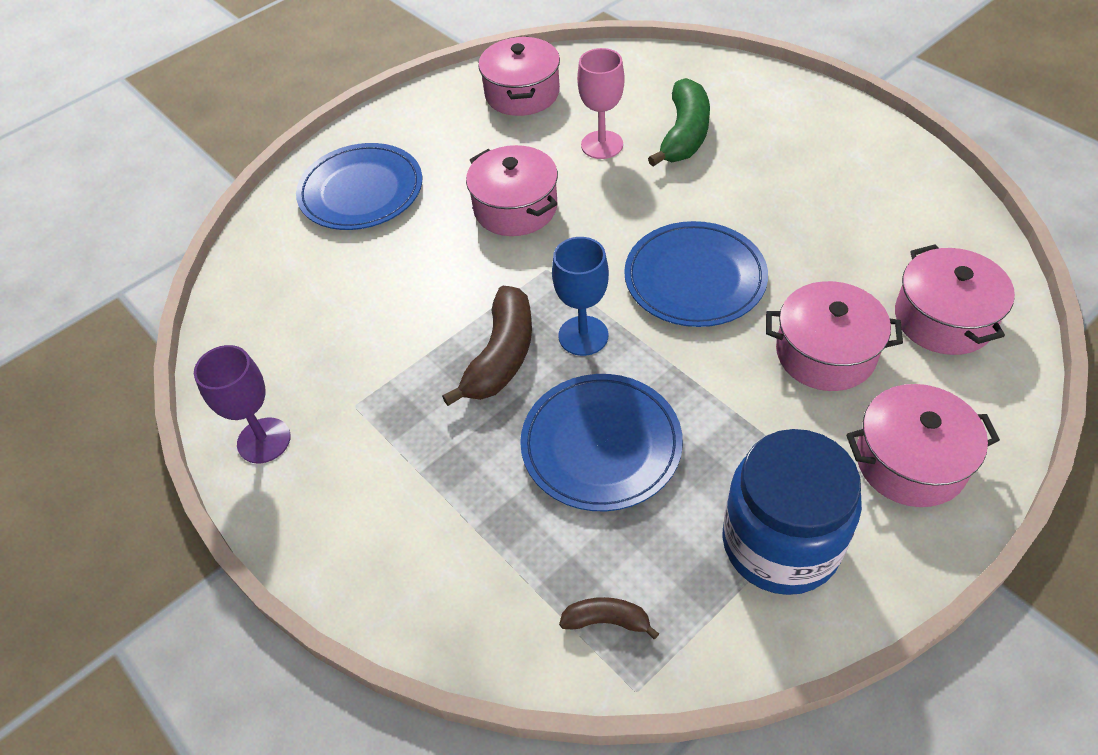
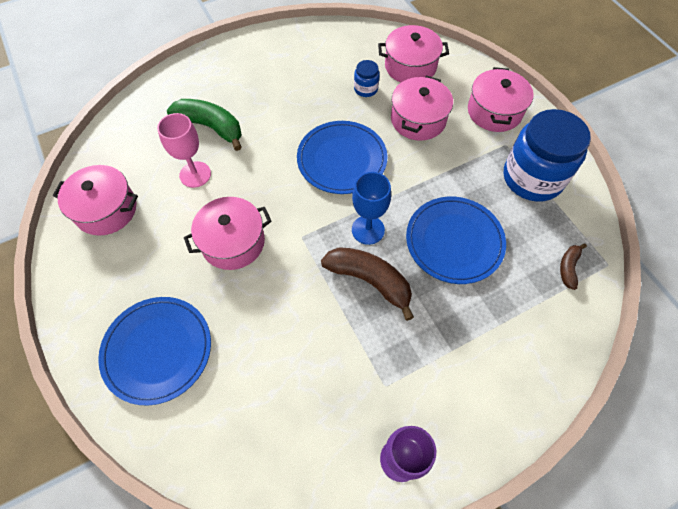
camera: 80 degrees left, 10 degrees up
none -> blue jar [354,60,380,97]

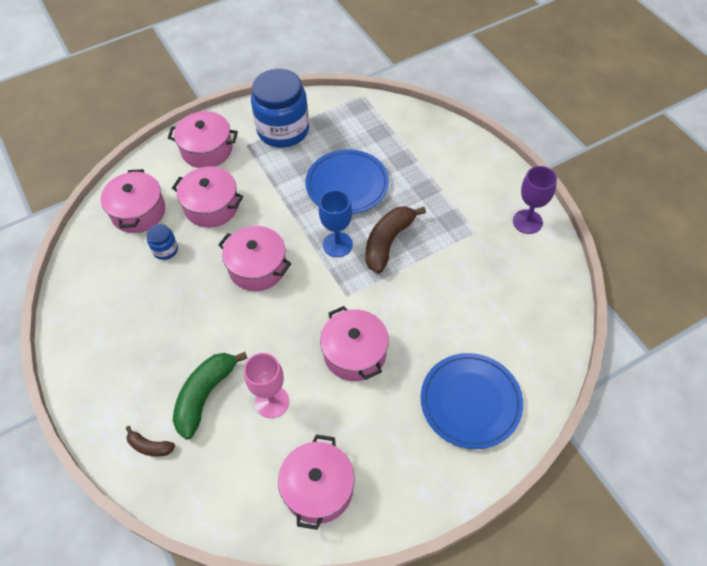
camera: 90 degrees left, 5 degrees down
blue plate [297,121,387,194] -> pink pot [218,226,291,291]
brown banana [560,243,587,290] -> brown banana moved to [126,426,175,457]

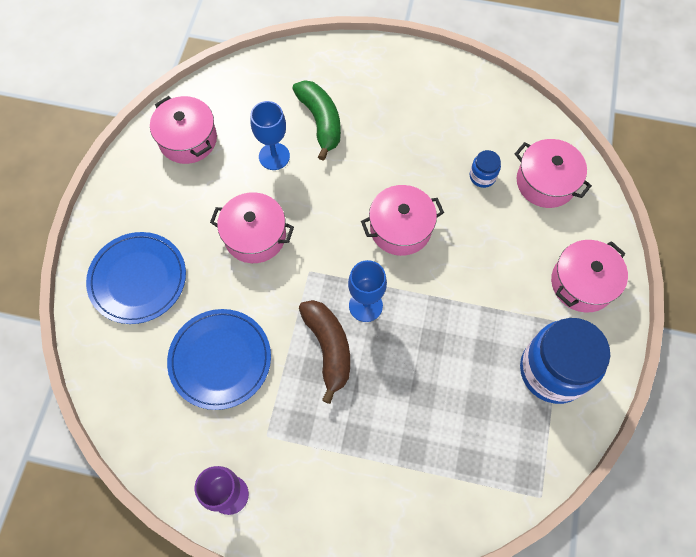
camera: 130 degrees right, 10 degrees up
brown banana [126,426,175,457] -> none
pink pot [172,166,243,228] -> none
pink goblet [244,353,289,418] -> blue goblet [250,101,290,170]
blue plate [306,149,389,214] -> blue plate moved to [167,309,271,410]

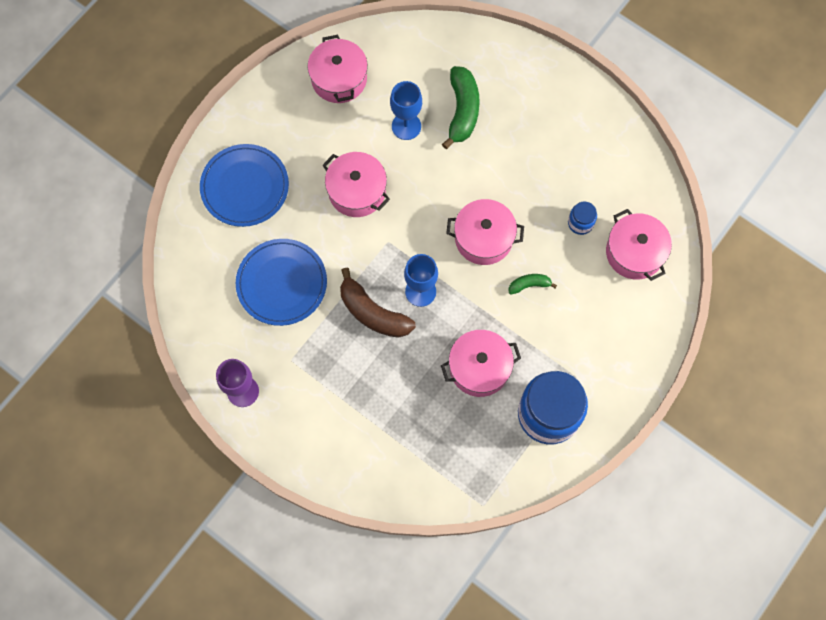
camera: 25 degrees right, 5 degrees up
brown banana [299,300,350,404] -> brown banana turned 120 degrees clockwise [340,268,416,338]
pink pot [551,240,628,313] -> pink pot moved to [441,330,521,397]
none -> green banana [509,274,557,294]

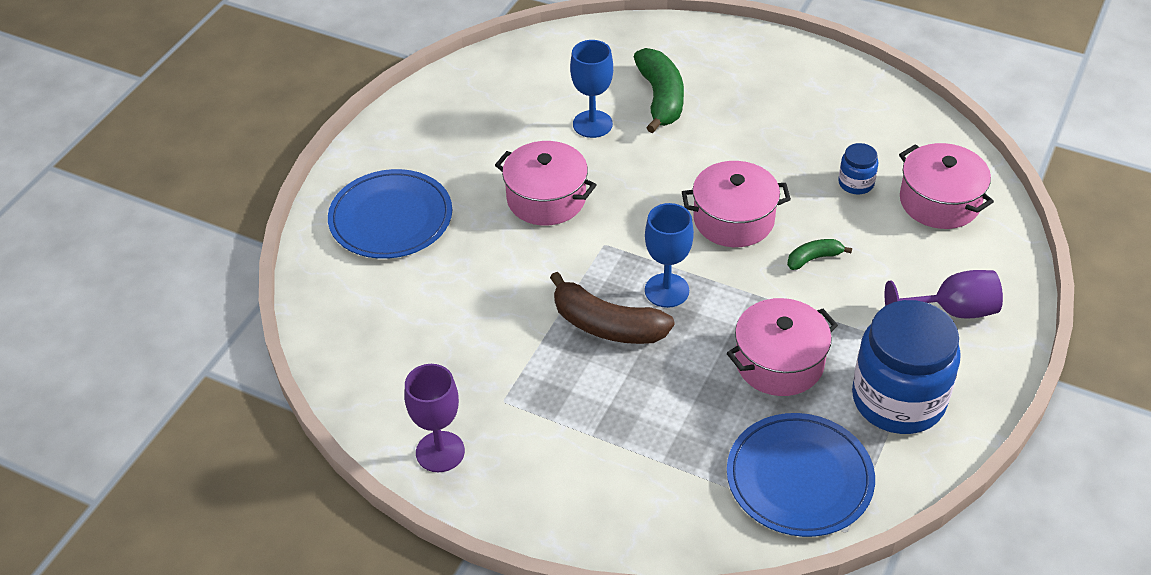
camera: 10 degrees left, 25 degrees down
blue plate [236,239,327,326] -> blue plate moved to [727,413,875,537]
pink pot [308,35,368,103] -> none
none -> purple goblet [885,270,1003,318]

